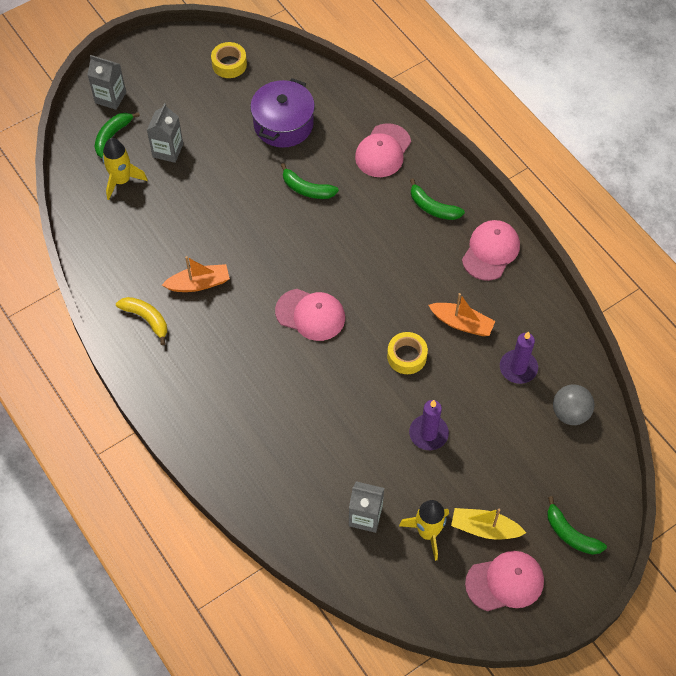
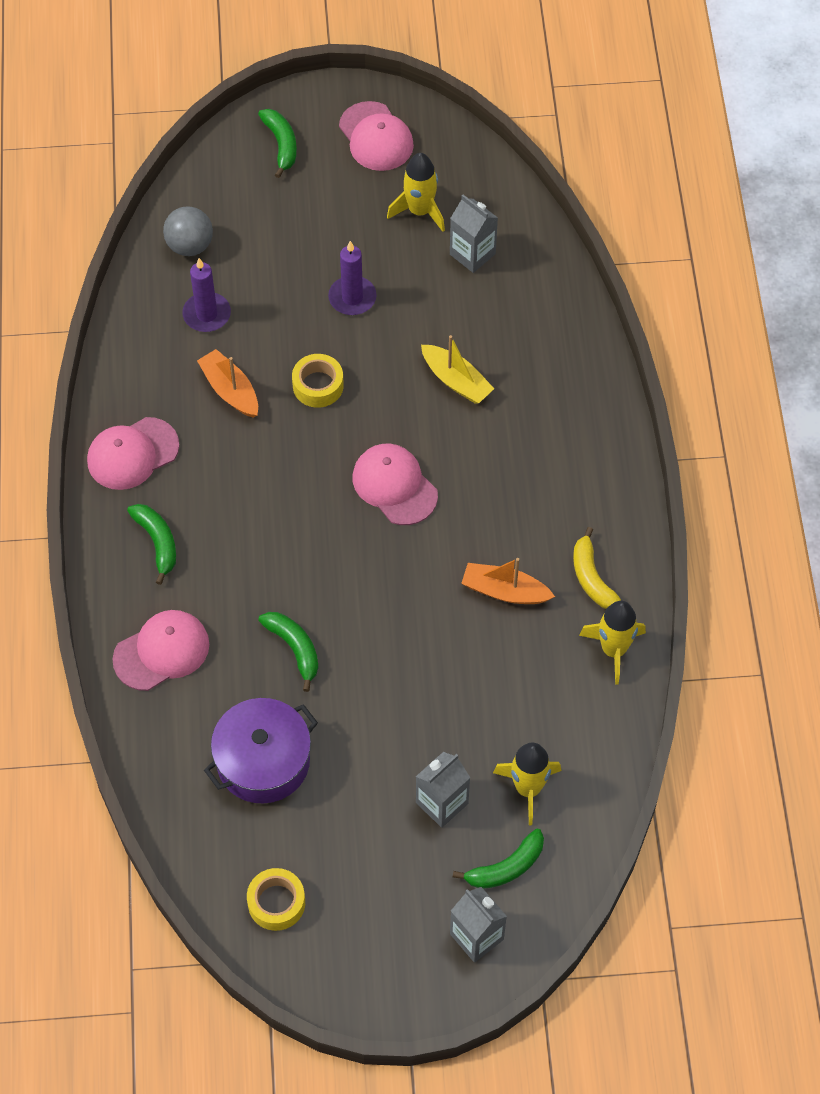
camera: 150 degrees left, 0 degrees up
yellow boat [451,508,526,539] -> yellow boat moved to [421,335,494,404]
pink cap [465,551,544,611] -> pink cap turned 135 degrees counterclockwise [339,101,414,171]
none -> yellow rocket [579,601,646,685]

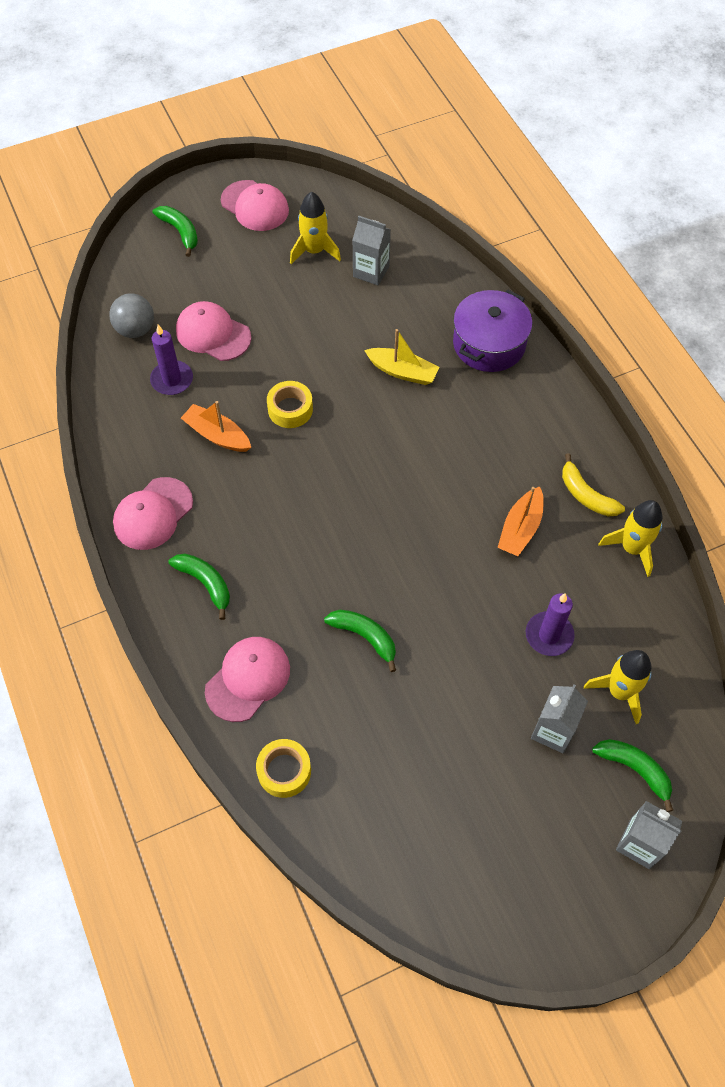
camera: 20 degrees left, 0 degrees up
purple pot [204,698,318,803] -> purple pot moved to [453,290,532,372]
yellow tape [247,868,305,931] -> yellow tape moved to [256,739,311,798]
purple candle [328,241,377,315] -> purple candle moved to [526,593,575,656]
pink cap [353,444,438,525] -> pink cap moved to [176,301,251,361]
green banana [453,828,544,889] -> green banana turned 90 degrees counterclockwise [592,739,673,812]
orange boat [461,558,555,604] -> orange boat turned 60 degrees counterclockwise [497,487,544,556]

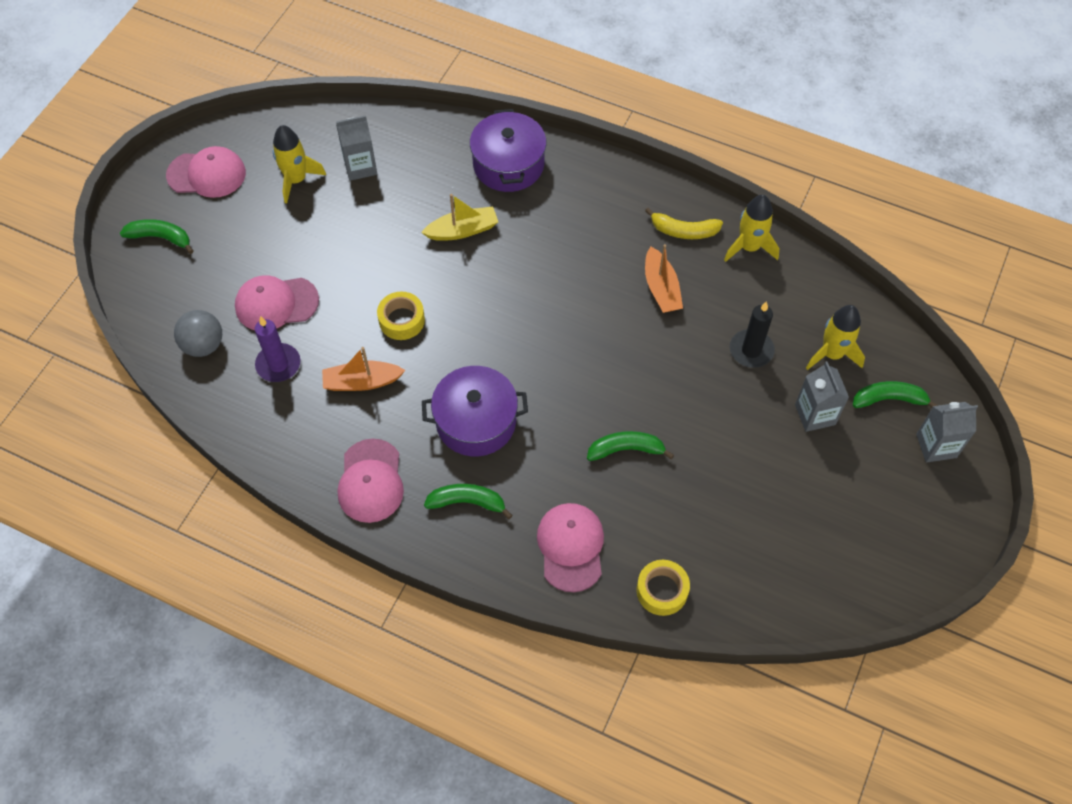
camera: 40 degrees left, 0 degrees up
purple candle [526,593,575,656] -> black candle [730,301,775,368]
none -> purple pot [422,366,528,456]

